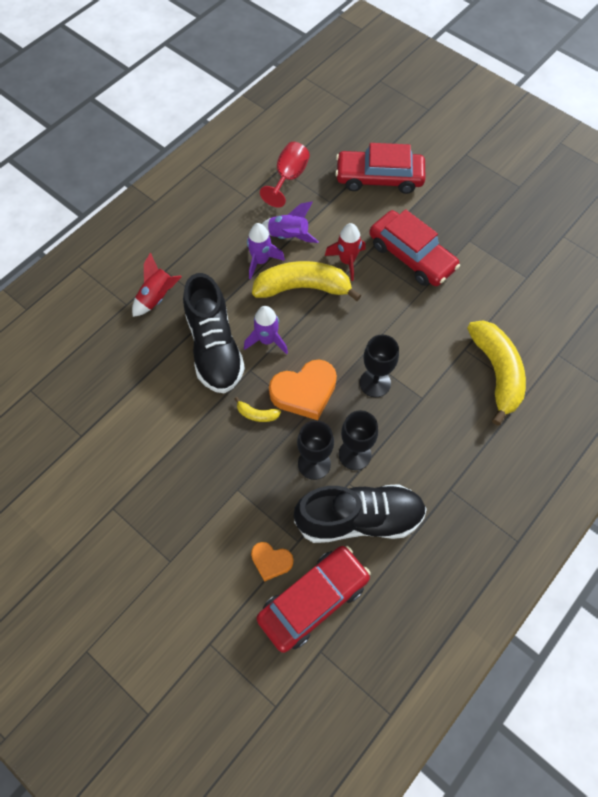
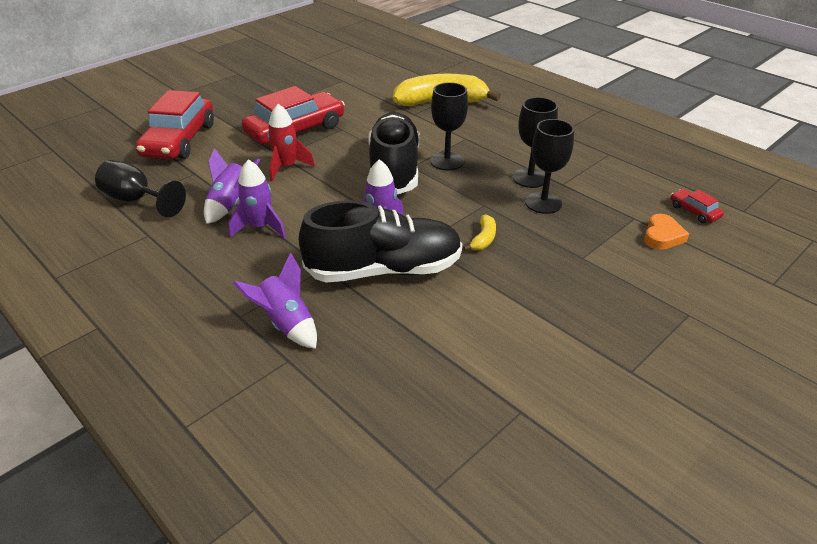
camera: 85 degrees left, 25 degrees down
red rocket [132,252,182,317] -> purple rocket [233,253,317,349]
yellow banana [252,261,362,301] -> none
red car [256,546,371,653] -> red car [670,189,724,223], size x0.43
red goblet [260,142,310,208] -> black goblet [95,160,186,218]
orange heart [269,359,337,420] -> none
black shoe [294,484,427,543] -> black shoe moved to [368,112,420,194]

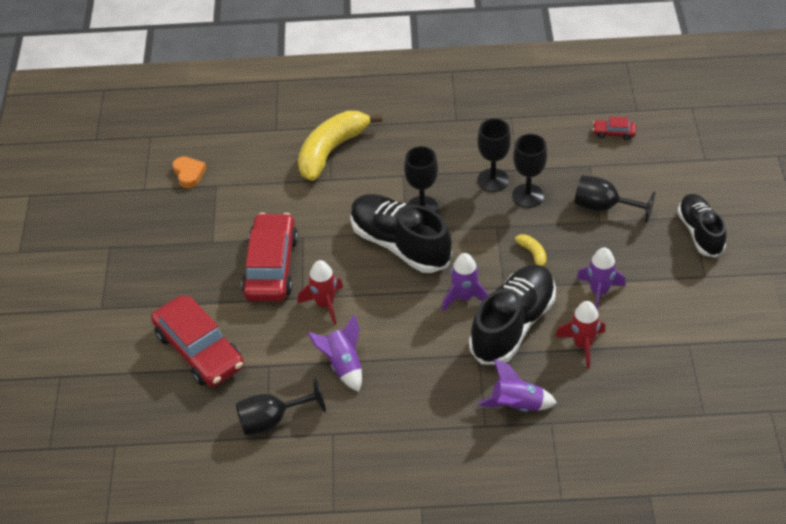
camera: 45 degrees left, 10 degrees up
purple rocket [228,159,286,238] -> purple rocket moved to [577,247,626,309]
orange heart [644,214,689,250] -> orange heart moved to [173,156,206,188]
none -> red rocket [555,301,605,369]
none -> black goblet [575,175,656,223]
none -> black shoe [677,194,726,257]

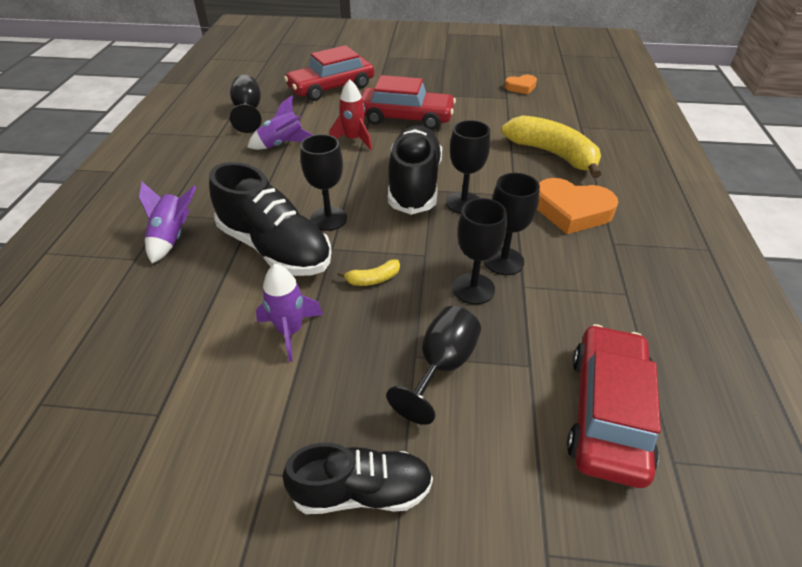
camera: 95 degrees right, 5 degrees down
black shoe [350,194,452,273] -> black shoe turned 45 degrees counterclockwise [388,125,442,215]
purple rocket [442,253,489,312] -> black goblet [300,134,347,231]
red rocket [555,301,605,369] -> none
red car [593,116,636,140] -> red car [567,324,661,488], size x2.33
none -> orange heart [537,178,619,234]

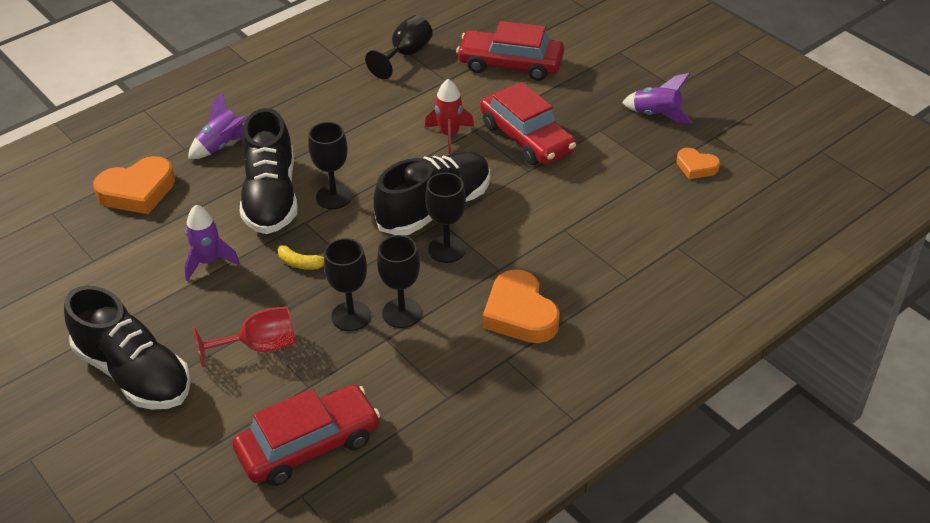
camera: 45 degrees right, 0 degrees up
purple rocket [247,95,313,150] -> purple rocket moved to [622,73,692,123]
black shoe [283,443,433,514] -> black shoe [64,285,191,410], size x1.56
black goblet [386,306,481,425] -> red goblet [193,306,296,368]
yellow banana [501,115,601,178] -> none
none -> orange heart [93,156,175,214]

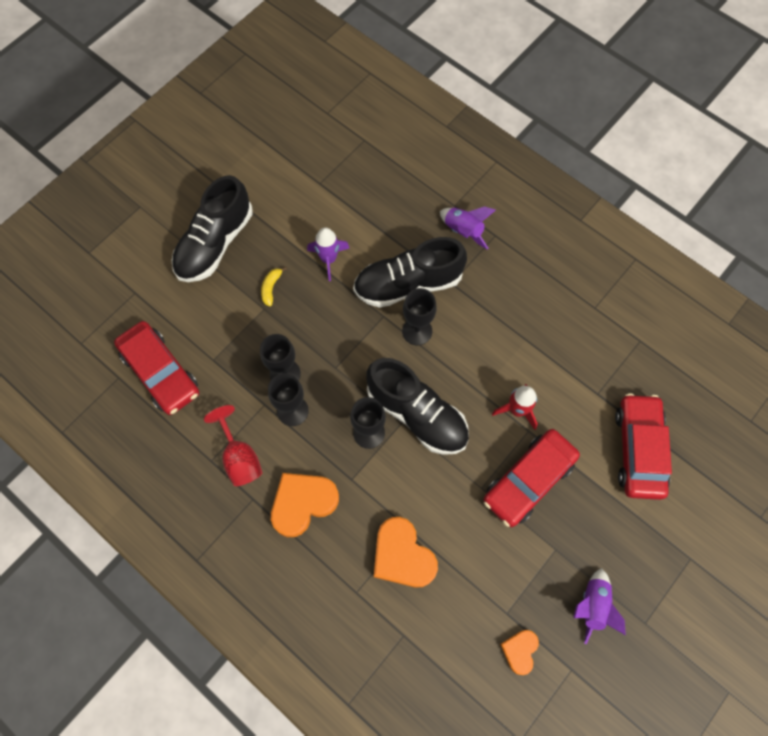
camera: 80 degrees right, 25 degrees up
orange heart [93,156,175,214] -> orange heart moved to [374,517,438,587]
red goblet [193,306,296,368] -> red goblet moved to [204,405,262,486]
yellow banana [277,241,324,270] -> yellow banana moved to [261,267,287,306]
black goblet [365,15,433,79] -> none

